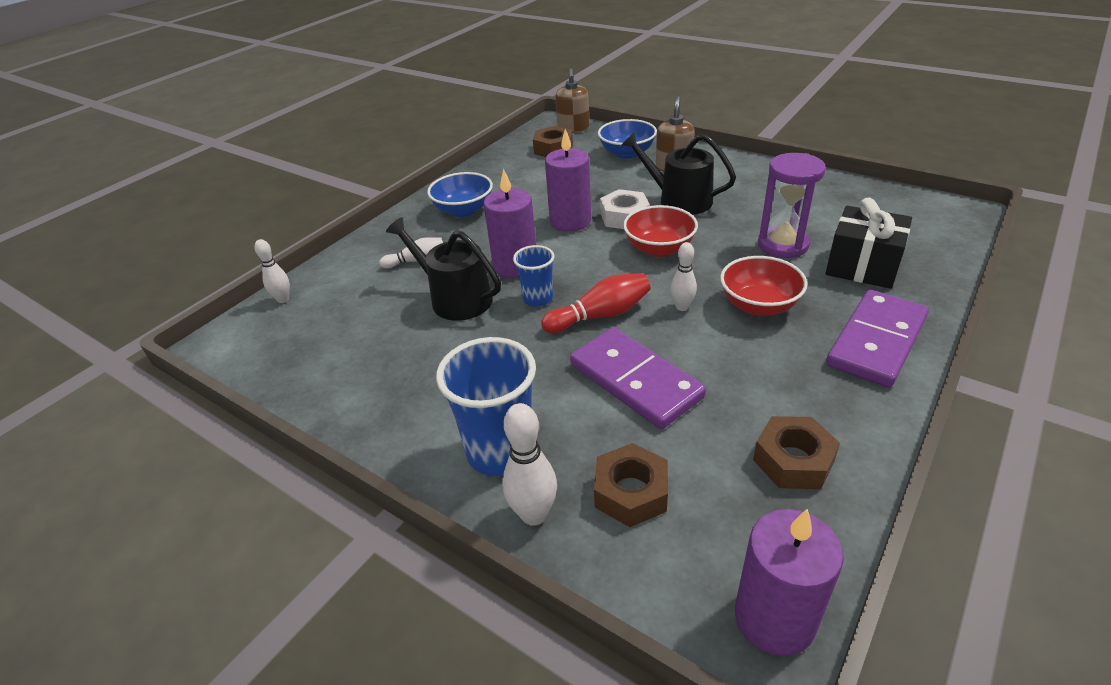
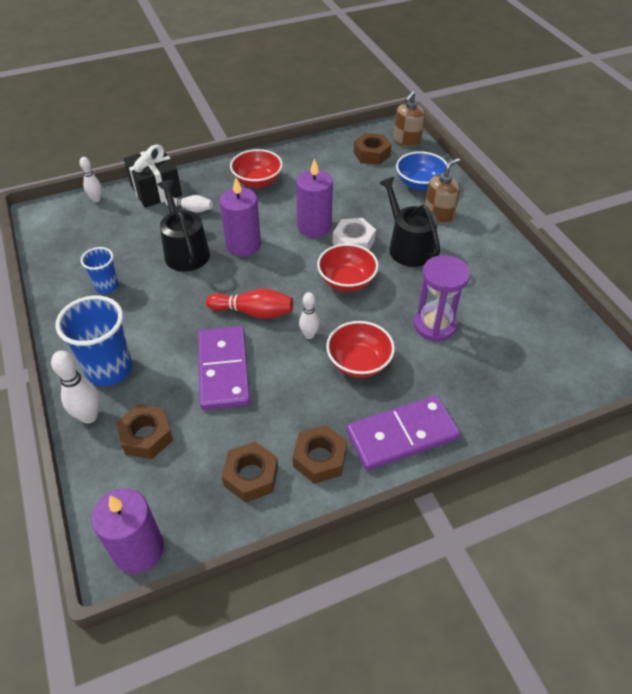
camera: 30 degrees right, 10 degrees up
blue bowl [427,172,493,217] -> red bowl [230,149,283,188]
blue cup [513,245,555,307] -> blue cup moved to [81,247,119,294]
black gift [825,198,912,289] -> black gift moved to [124,144,182,208]
none -> brown nut [293,425,347,484]

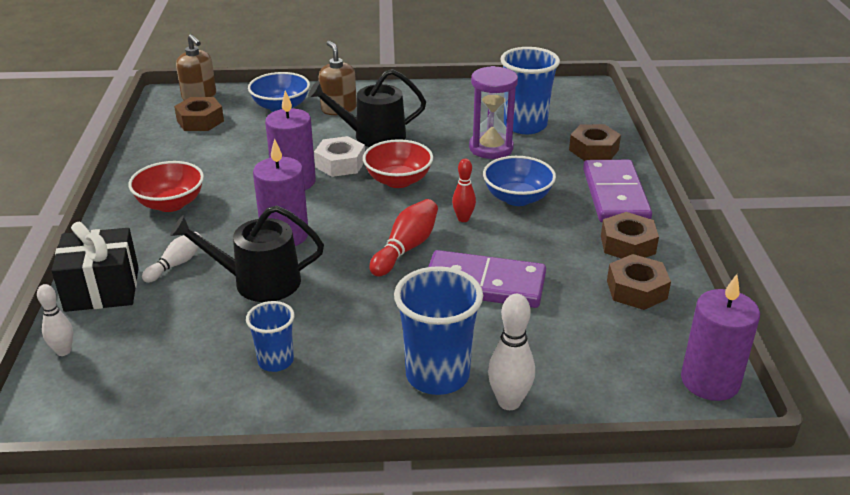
camera: 70 degrees left, 15 degrees down
brown nut [116,404,173,459] -> brown nut moved to [569,124,621,161]
white bowling pin [299,292,320,339] -> red bowling pin [452,159,476,222]
red bowl [326,321,395,378] -> blue bowl [483,156,556,206]
none -> blue cup [500,47,560,134]

